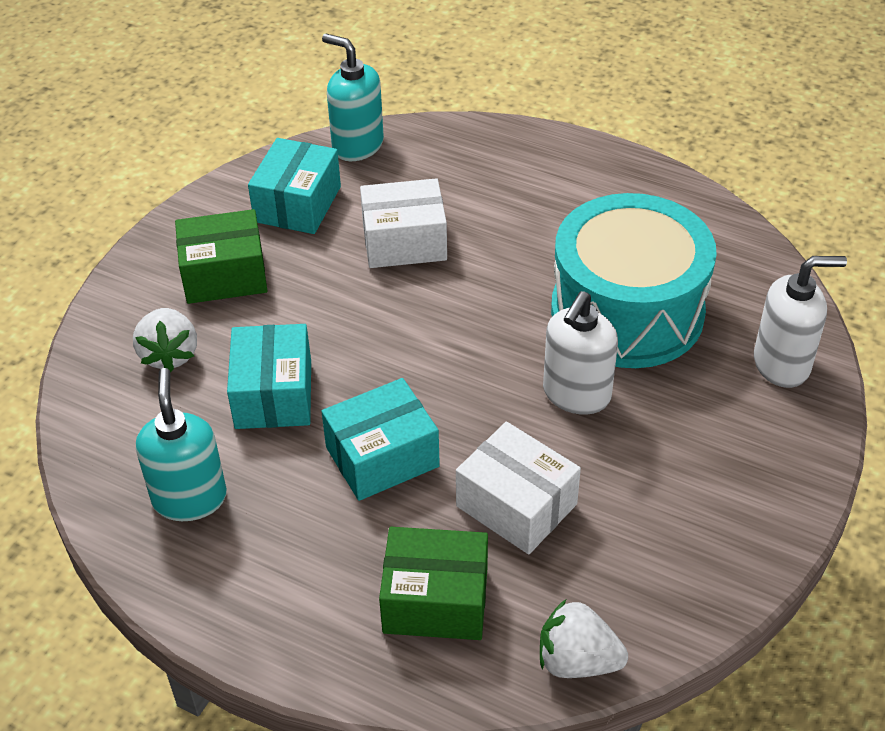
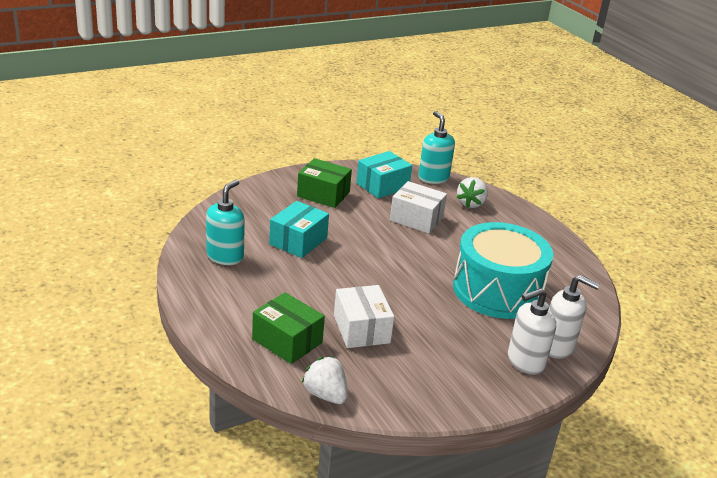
camera: 30 degrees right, 15 degrees down
white strawberry [133,308,197,373] -> white strawberry moved to [457,177,488,208]
turquoise box [321,378,440,501] -> none
white soap dispenser [543,291,618,415] -> white soap dispenser moved to [508,288,556,375]

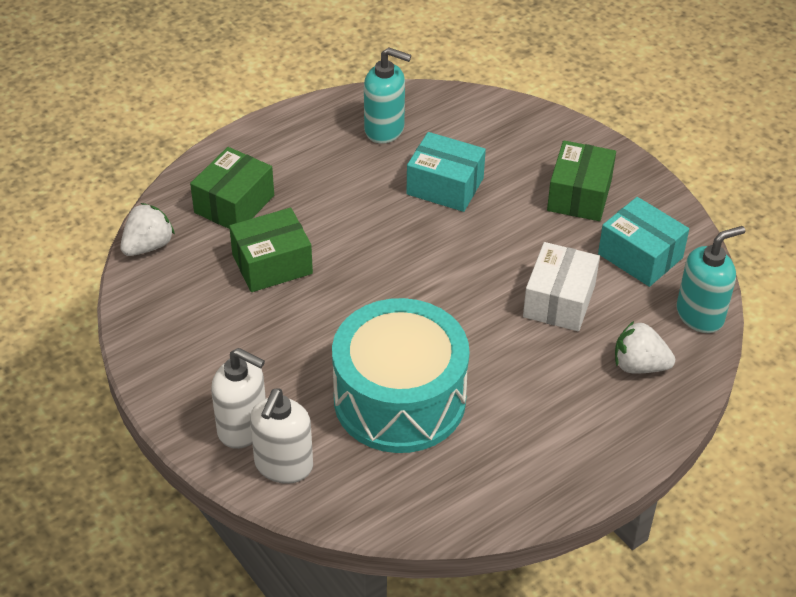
camera: 85 degrees right, 15 degrees up
white box [334,285,394,348] -> green box [229,208,313,292]
white soap dispenser [508,288,556,375] -> white soap dispenser turned 150 degrees clockwise [211,348,266,449]

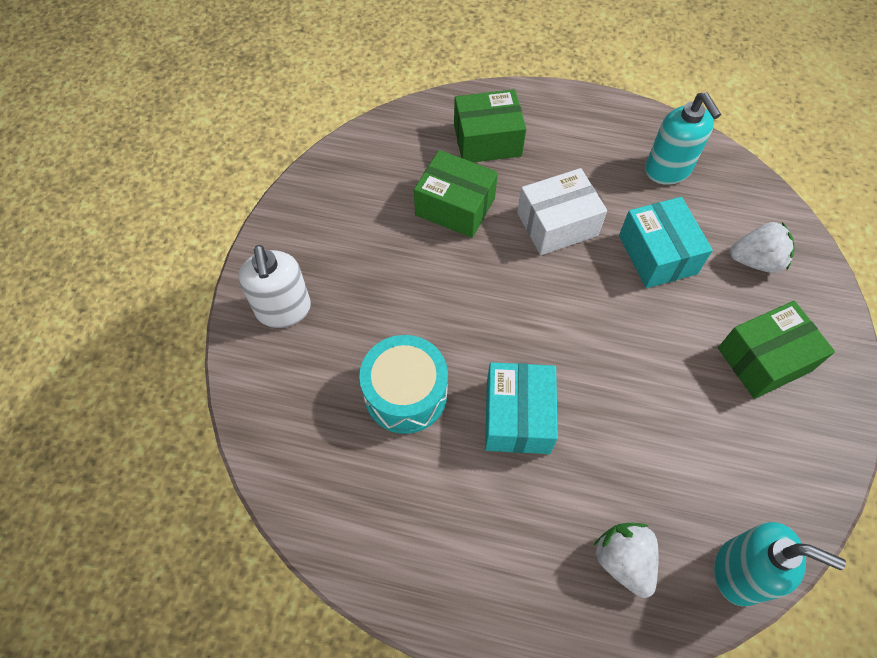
camera: 50 degrees right, 15 degrees up
white strawberry [120,203,175,256] -> white strawberry moved to [730,222,795,273]
white soap dispenser [250,388,313,484] -> none
turquoise drum [332,298,470,453] -> turquoise drum [359,335,448,434], size x0.61
white box [523,242,600,331] -> white box moved to [517,168,607,255]
turquoise box [598,197,689,287] -> turquoise box moved to [485,362,558,454]

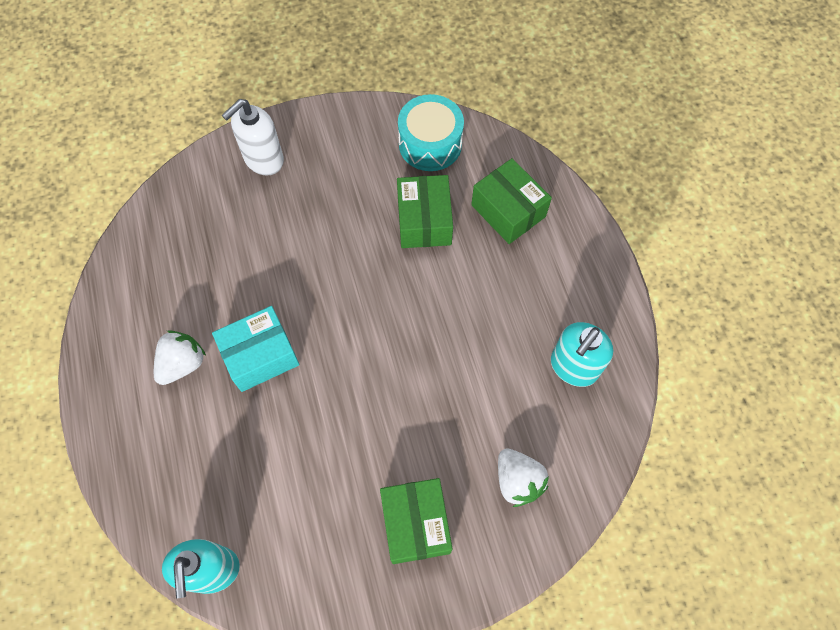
camera: 60 degrees right, 5 degrees up
turquoise drum [359,335,448,434] -> turquoise drum moved to [398,94,464,171]
white box [517,168,607,255] -> none
white strawberry [593,523,658,598] -> white strawberry moved to [154,330,206,385]
turquoise box [619,197,713,288] -> none
green box [718,301,835,399] -> green box turned 45 degrees clockwise [380,478,453,564]

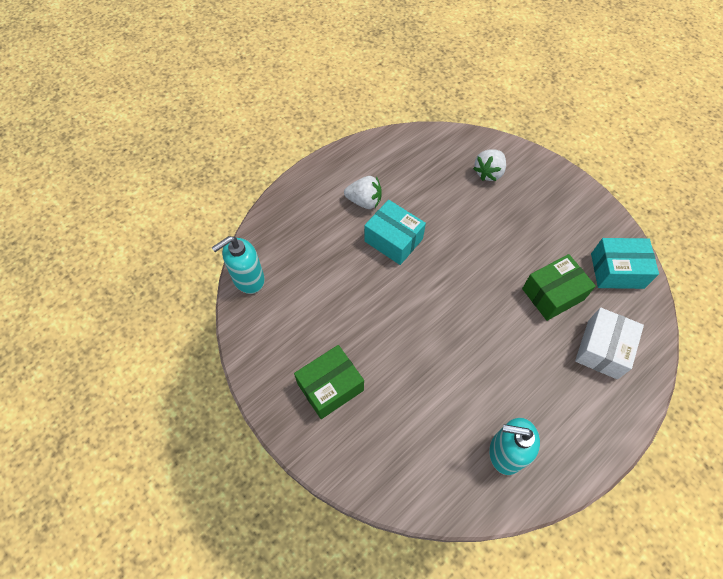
camera: 65 degrees right, 5 degrees down
white soap dispenser [222,99,284,175] -> none
turquoise drum [398,94,464,171] -> turquoise box [591,238,659,289]
green box [471,158,552,244] -> white box [575,307,644,379]
white strawberry [498,448,549,507] -> white strawberry moved to [473,149,506,181]

